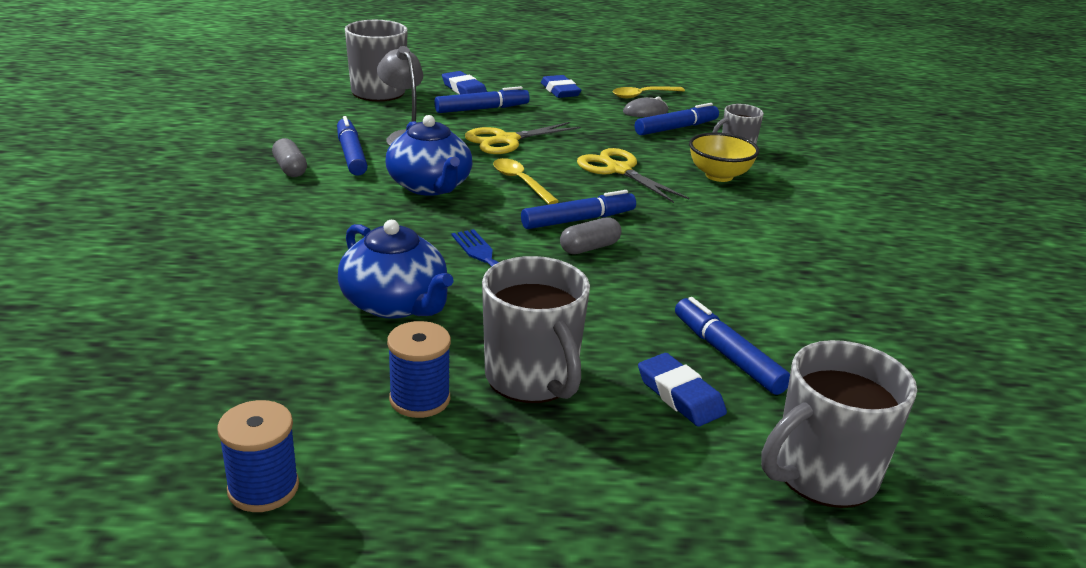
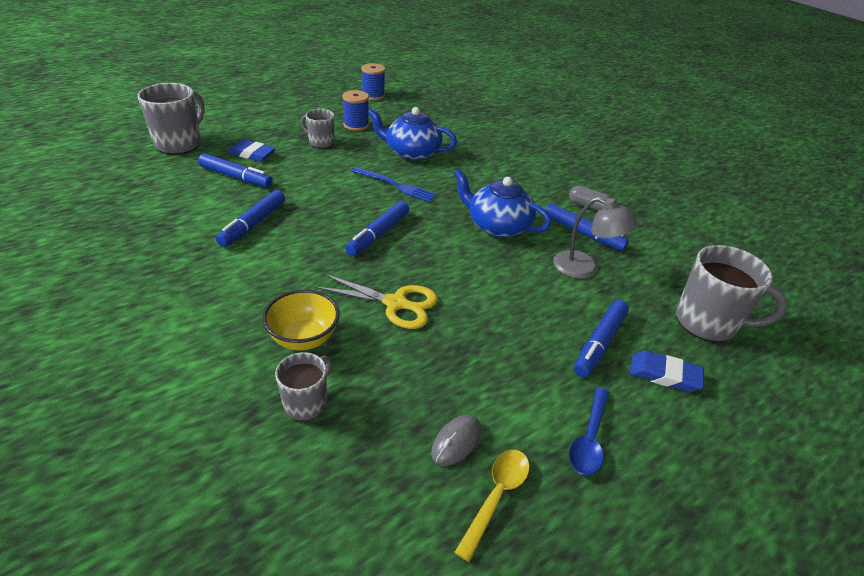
camera: 145 degrees right, 10 degrees up
yellow scissors [465,122,581,154] -> none
grey mug [482,256,590,403] -> grey mug [301,109,334,148], size x0.58
yellow spoon [493,158,559,205] -> none
blue eraser [541,75,581,98] -> blue spoon [569,387,609,475]
grey capsule [560,217,621,254] -> none
blue marker [635,103,719,136] -> blue marker moved to [216,190,285,247]

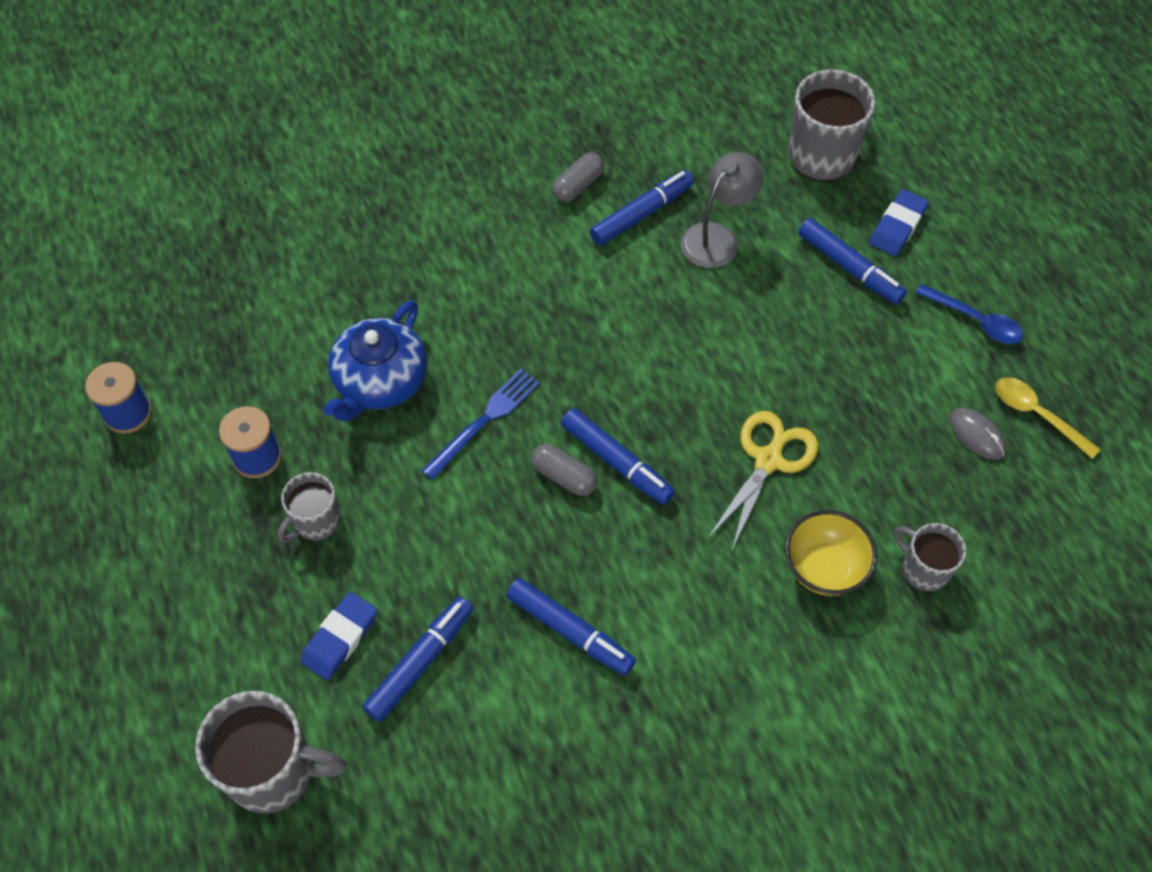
camera: 75 degrees left, 20 degrees up
grey mug [137,83,205,155] -> grey mug turned 150 degrees clockwise [195,691,346,813]
blue teapot [454,169,552,237] -> none
none -> grey capsule [531,444,597,496]

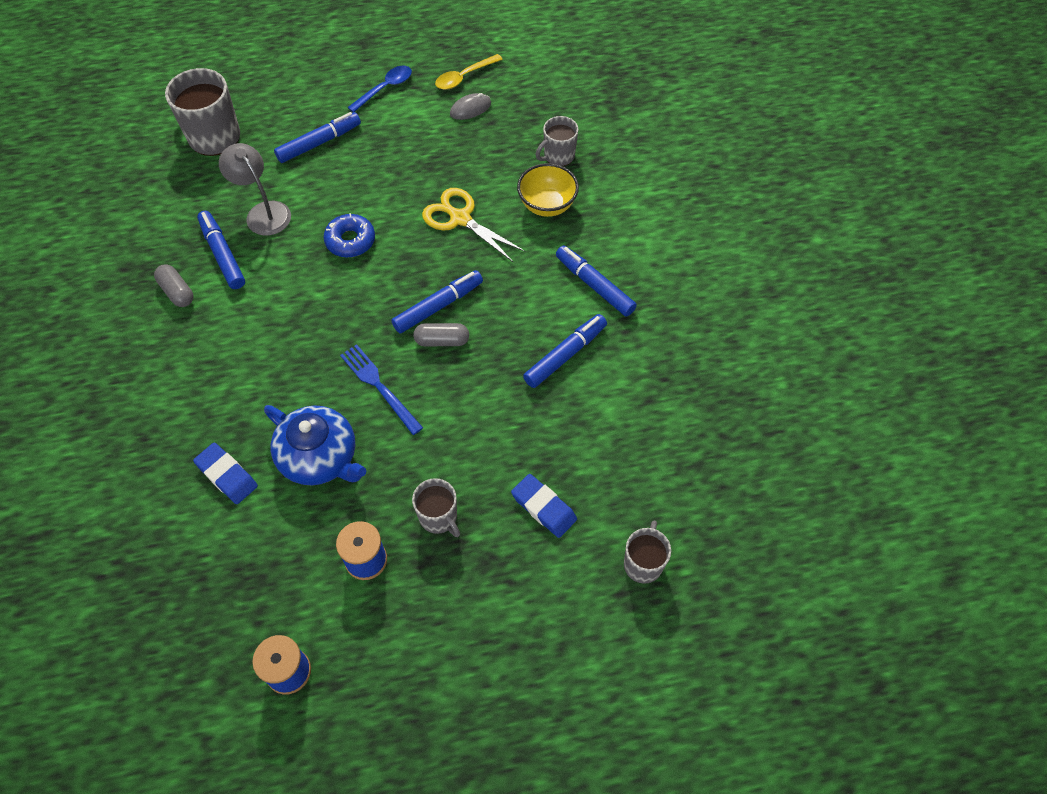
camera: 80 degrees left, 0 degrees up
grey mug [195,691,346,813] -> grey mug [624,520,671,584], size x0.58
blue marker [363,596,474,722] -> blue marker moved to [556,245,637,317]
grey capsule [531,444,597,496] -> grey capsule turned 45 degrees clockwise [413,323,469,346]
blue eraser [869,189,929,256] -> blue eraser moved to [193,443,258,504]
none -> blue donut [324,213,375,257]

